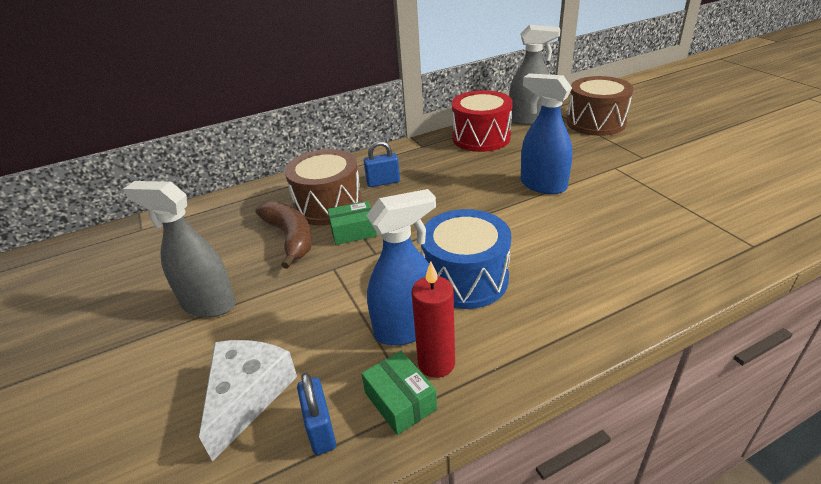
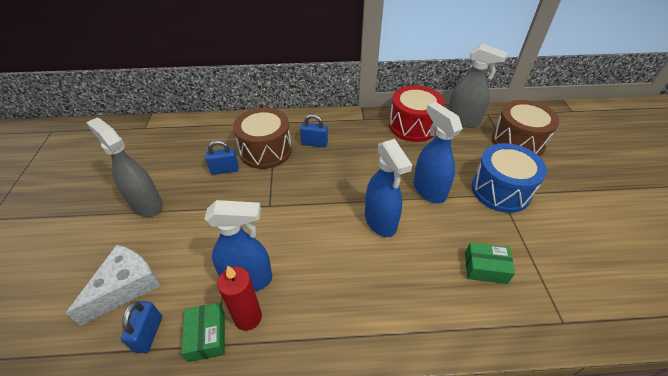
camera: 20 degrees right, 10 degrees up
brown banana [255,201,312,269] -> blue padlock [205,140,239,175]
green box [327,201,377,245] -> green box moved to [465,242,515,284]
blue drum [421,209,511,309] -> blue drum moved to [471,143,547,213]
none -> blue spray bottle [365,139,412,237]

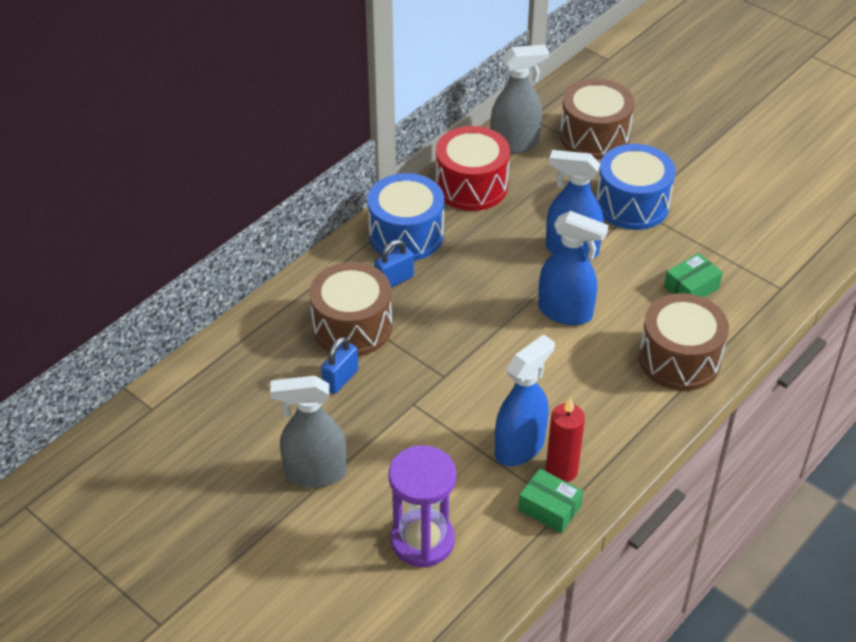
camera: 45 degrees left, 0 degrees up
white cheese [66,245,161,326] -> purple hourglass [389,445,456,567]
blue padlock [121,301,162,353] -> none
none -> blue drum [367,173,444,261]
none -> brown drum [639,293,729,391]

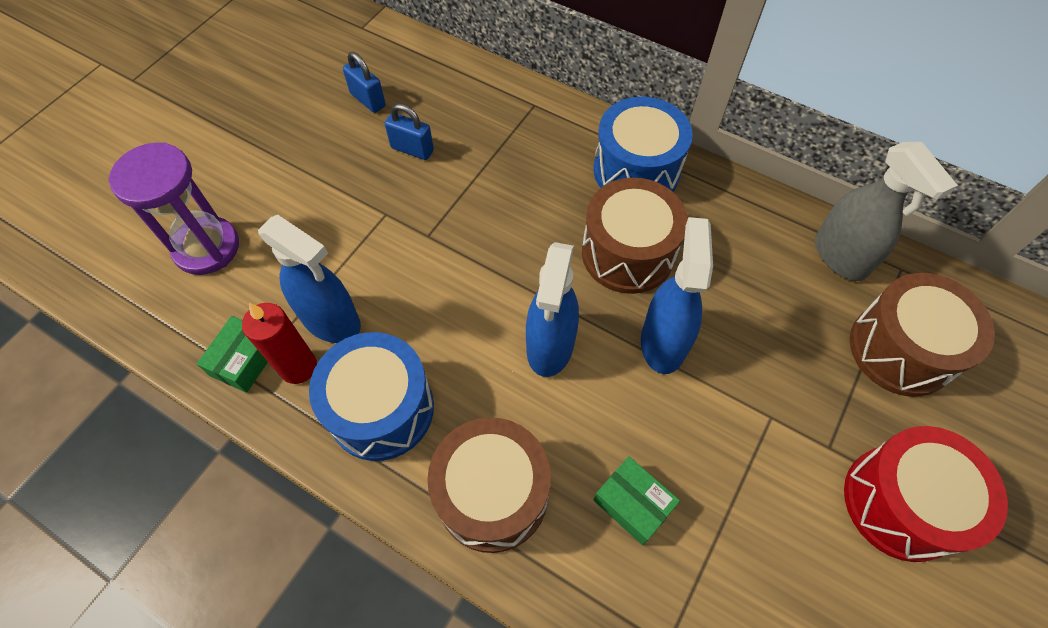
camera: 80 degrees right, 15 degrees up
grey spray bottle [270,376,347,488] -> none
brown drum [309,262,392,356] -> brown drum moved to [582,178,688,294]
blue padlock [374,240,414,288] -> blue padlock moved to [343,52,386,113]
red drum [436,126,510,211] -> red drum moved to [844,426,1008,562]
blue drum [596,144,676,230] -> blue drum moved to [309,332,434,461]

